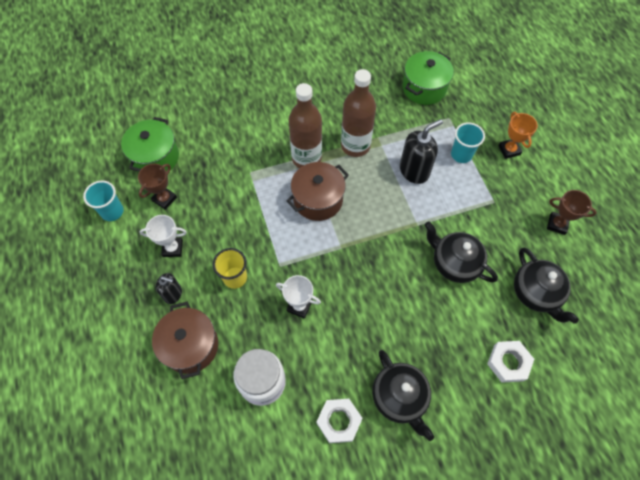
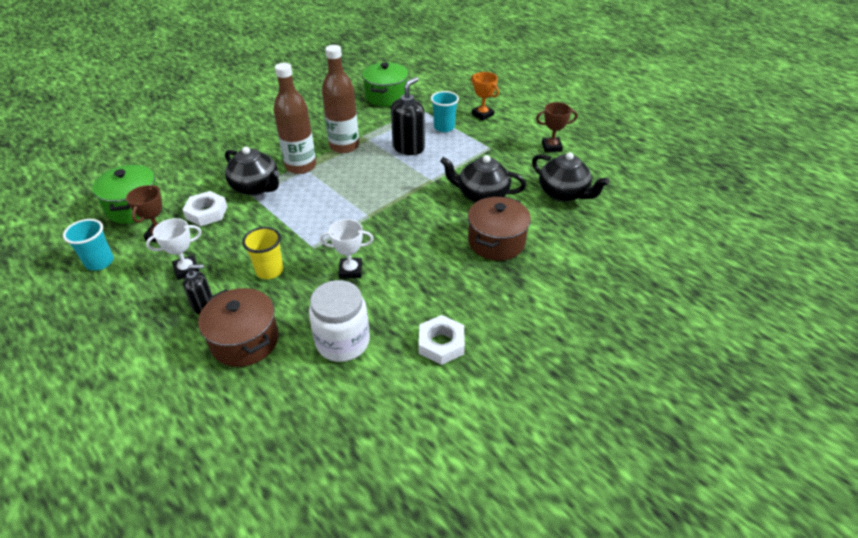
camera: 25 degrees left, 20 degrees down
brown pot [287,162,349,221] -> brown pot moved to [468,197,531,261]
black teapot [372,350,434,441] -> black teapot moved to [225,146,280,195]
white nut [487,341,534,383] -> white nut moved to [183,191,227,226]

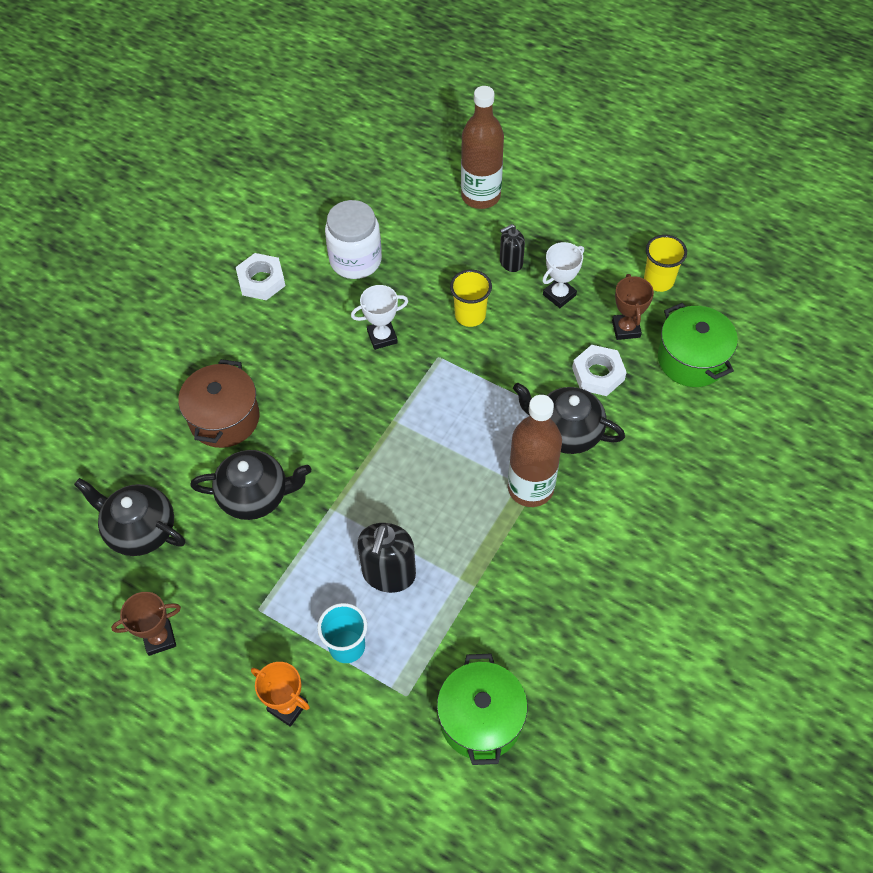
camera: 165 degrees right, 15 degrees up
turquoise cup [63,219,114,271] -> yellow cup [644,235,687,292]
brown pot [198,288,279,367] -> none
brown bottle [322,45,359,153] -> brown bottle moved to [461,86,504,209]

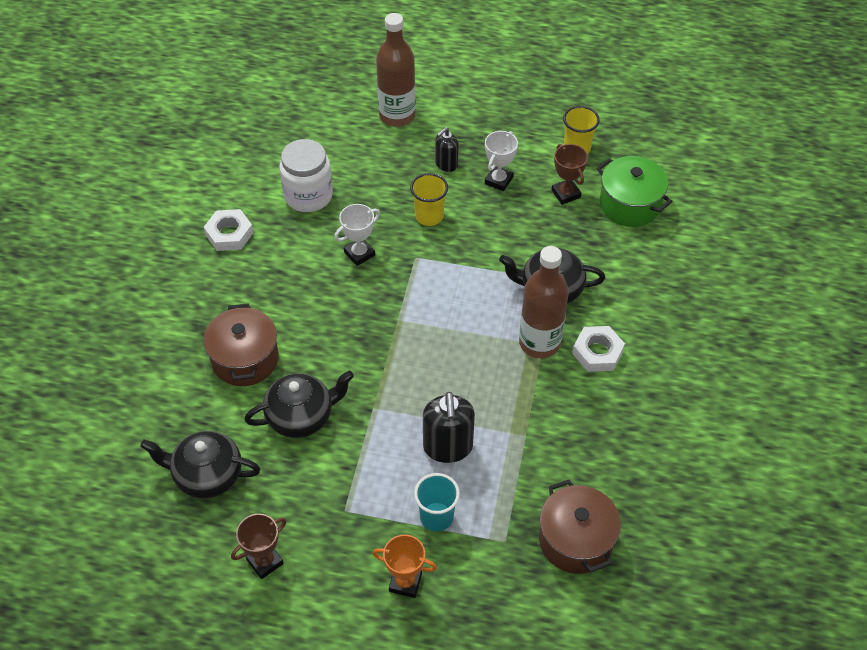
camera: 20 degrees left, 5 degrees down
green pot [437,654,528,765] -> brown pot [539,480,621,574]
white nut [572,345,627,396] -> white nut moved to [572,326,625,372]

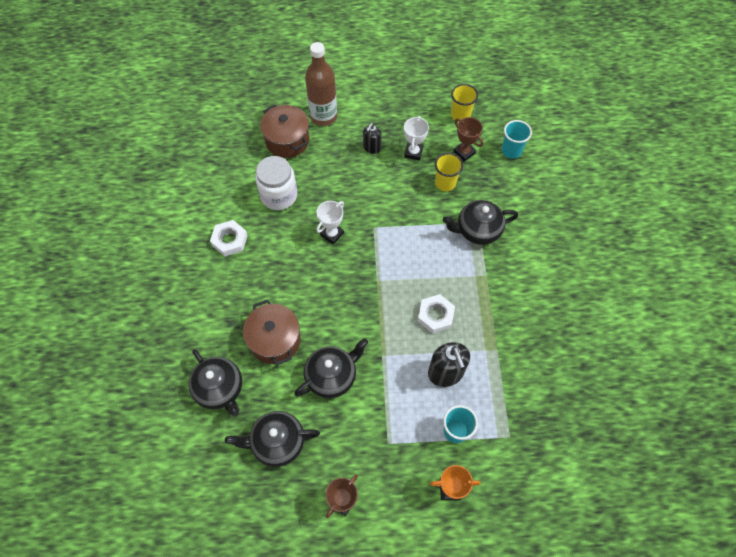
camera: 15 degrees left, 10 degrees up
yellow cup [410,173,448,226] -> yellow cup moved to [435,153,463,191]
brown bottle [519,246,569,358] -> none
brown pot [539,480,621,574] -> brown pot moved to [260,105,309,158]
white nut [572,326,625,372] -> white nut moved to [418,294,455,334]
green pot [597,156,672,227] -> turquoise cup [501,120,532,159]
none -> black teapot [189,349,242,417]

